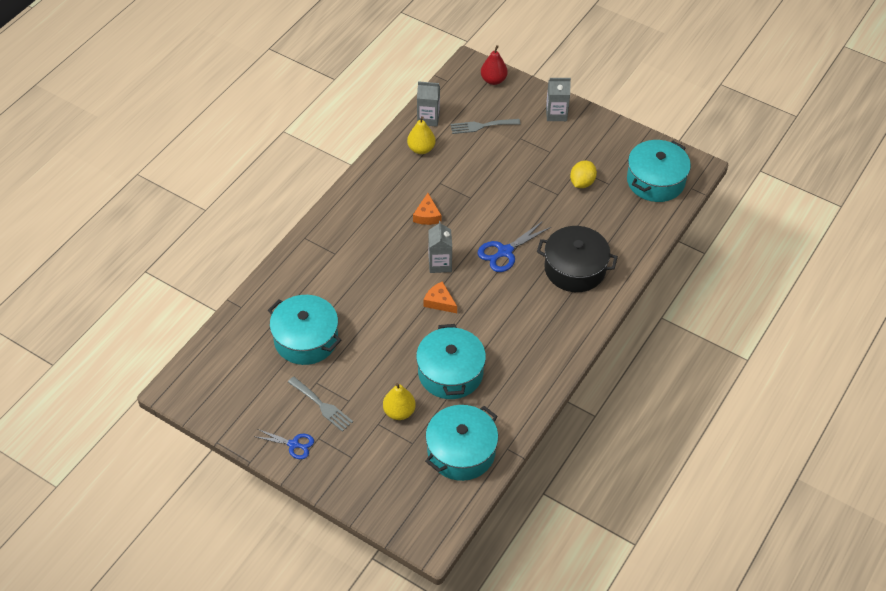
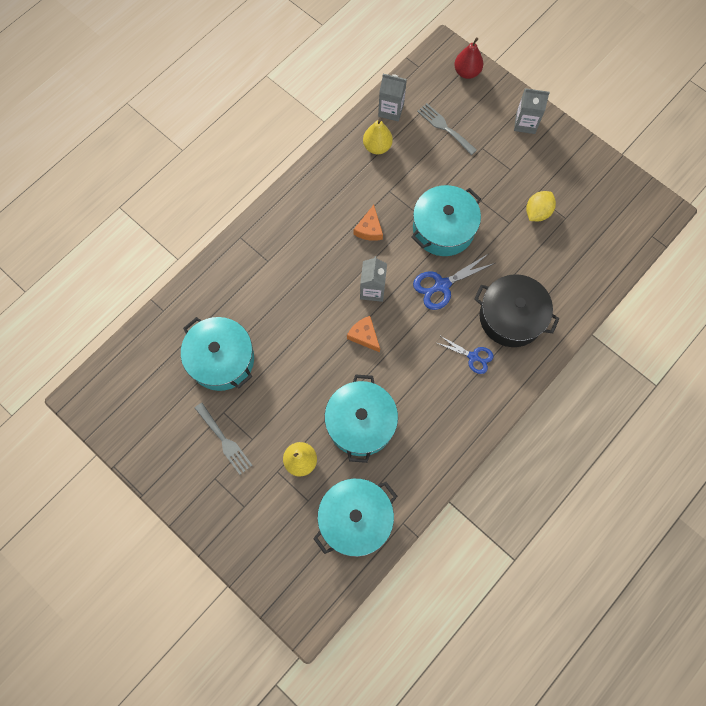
camera: 10 degrees right, 20 degrees up
blue scissors [254,429,314,459] -> blue scissors moved to [435,335,494,374]
grey fork [451,119,521,134] -> grey fork turned 45 degrees clockwise [417,103,477,155]
turquoise pot [627,140,691,202] -> turquoise pot moved to [411,185,481,256]

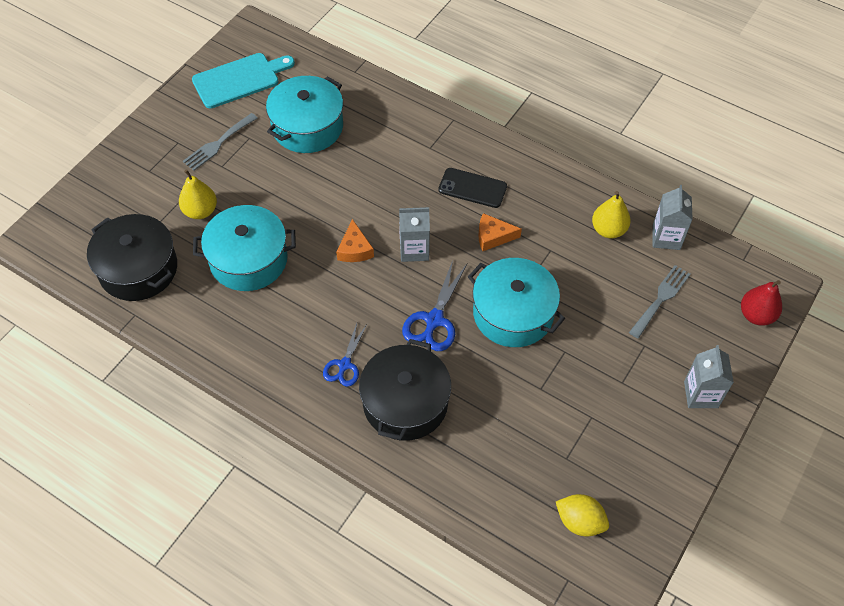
camera: 80 degrees right, 15 degrees down
turquoise pot [313,478,397,557] -> black pot [87,214,177,301]
orange cheese [347,316,380,352] -> orange cheese turned 135 degrees clockwise [336,219,374,262]
blue scissors [413,254,495,310] -> blue scissors turned 120 degrees counterclockwise [402,260,467,351]
yellow lemon [526,191,556,221] -> yellow lemon moved to [556,494,609,536]
none -> turquoise cutting board [192,53,295,108]
none -> black phone [438,168,507,208]

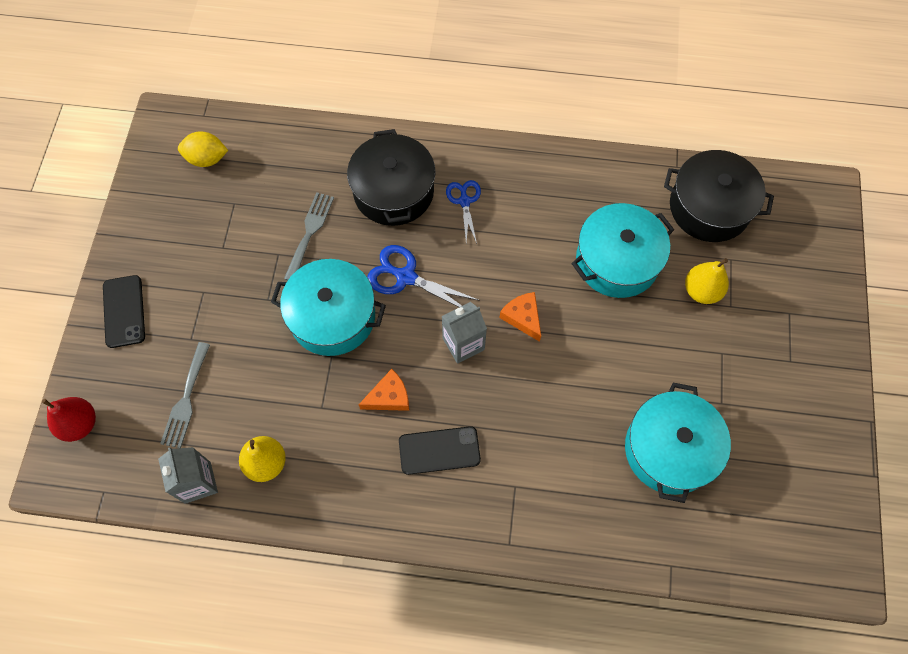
camera: 155 degrees right, 10 degrees up
grey fork [183,113,258,171] -> grey fork moved to [284,192,334,280]
turquoise cutting board [192,53,295,108] -> none
blue scissors [402,260,467,351] -> blue scissors turned 60 degrees counterclockwise [367,245,480,307]
grey carton [684,345,734,408] -> black phone [103,275,145,348]

